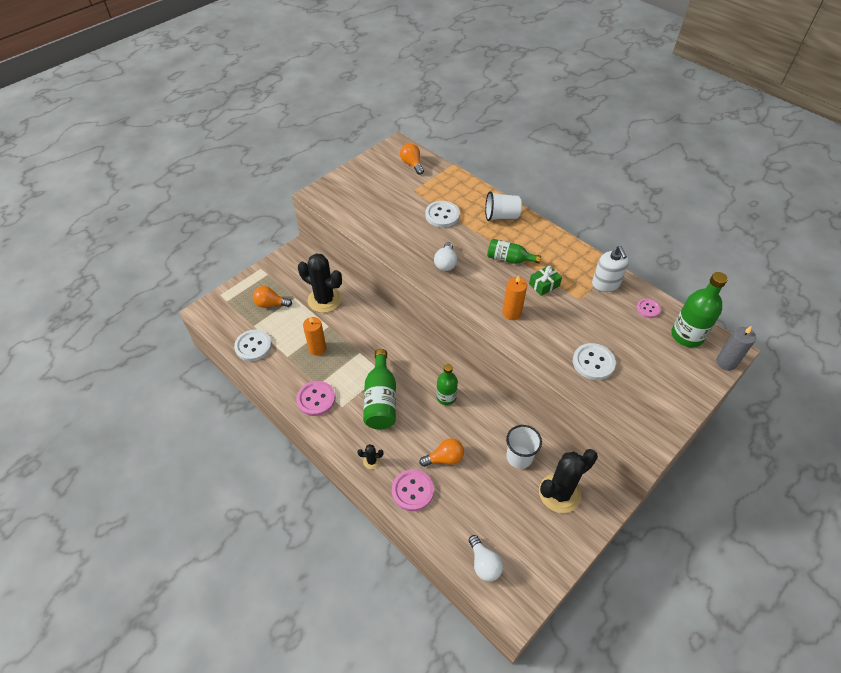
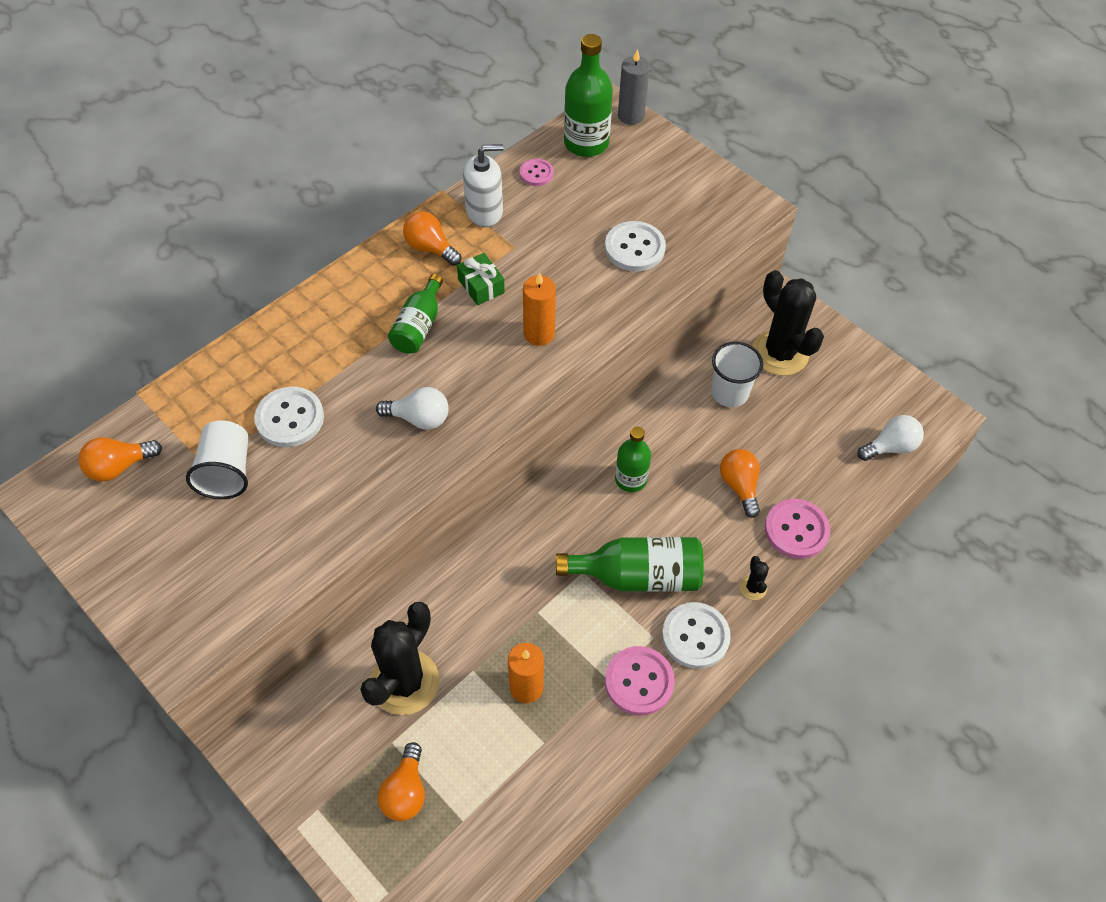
camera: 90 degrees left, 5 degrees up
white button [234,330,272,361] -> white button moved to [662,602,731,669]
white cup [485,191,522,221] -> white cup moved to [186,420,248,499]
none -> orange light bulb [403,212,461,266]

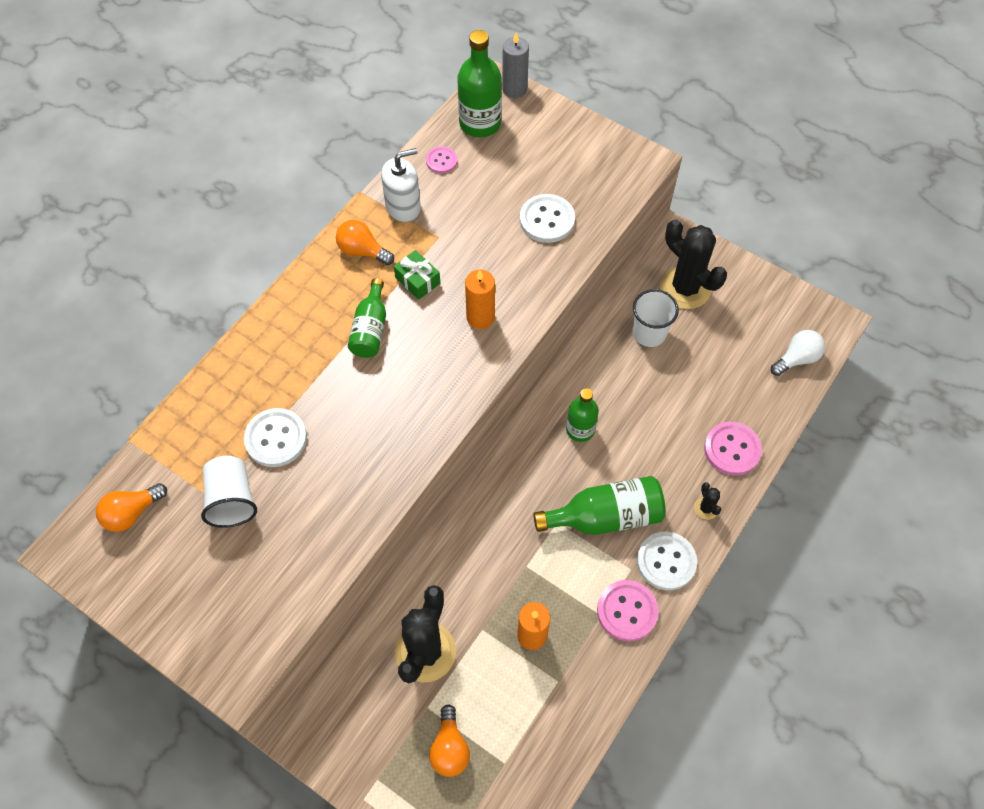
camera: 10 degrees left, 5 degrees up
white light bulb [376,387,449,430] -> none
orange light bulb [720,449,760,518] -> none

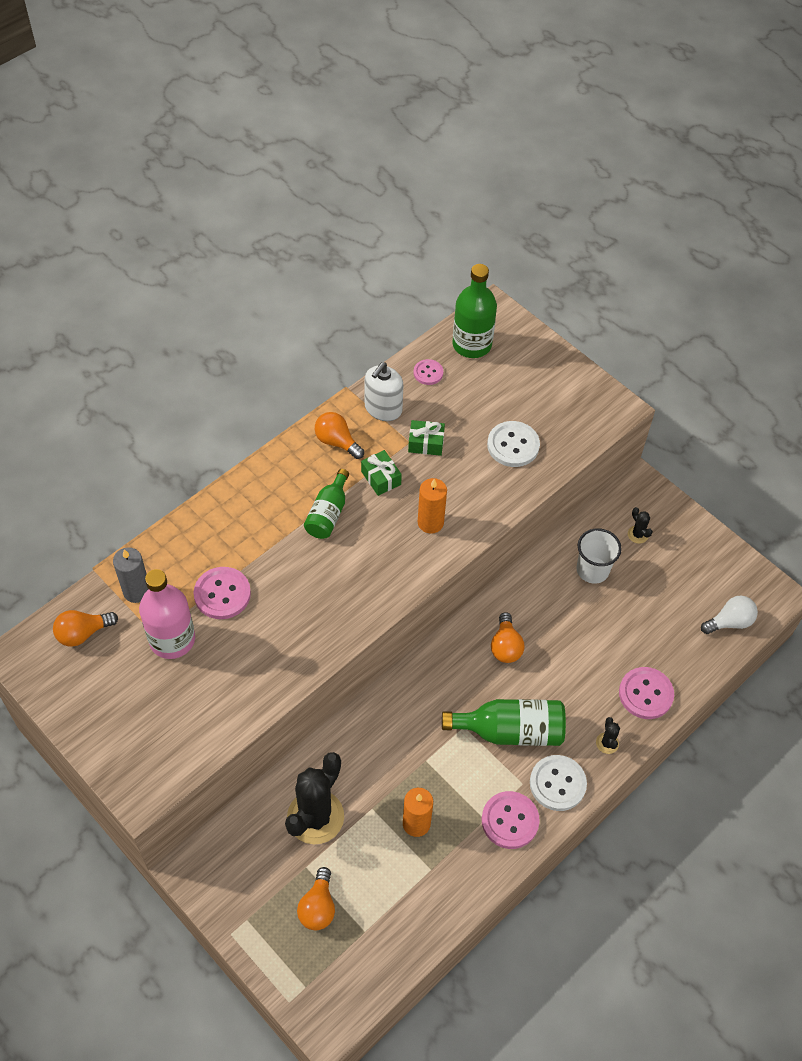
camera: 10 degrees right, 5 degrees down
white cup [201,456,257,528] -> pink bottle [139,569,195,659]
white button [244,408,307,467] -> pink button [193,567,251,619]
white soap dispenser [381,148,421,222] -> white soap dispenser turned 135 degrees clockwise [365,362,403,421]
grey candle [502,32,529,98] -> grey candle moved to [113,547,148,603]
green bottle [566,388,599,442] -> orange light bulb [491,612,524,663]
black cactus [660,219,727,309] -> black cactus [628,507,653,544], size x0.42
none -> green gift [408,420,445,456]

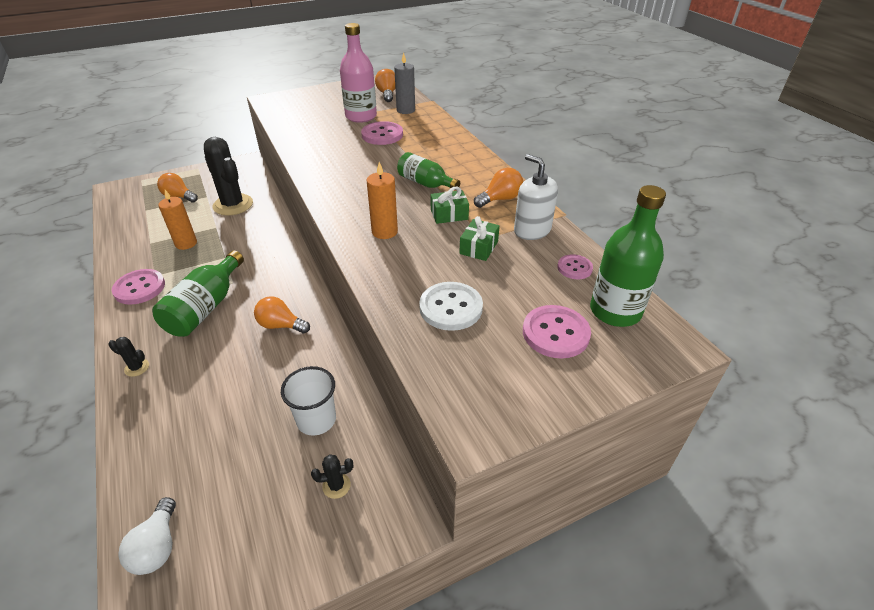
camera: 110 degrees right, 15 degrees down
white button [530,755,587,811] -> none
pink button [619,667,674,719] -> pink button moved to [523,305,591,359]

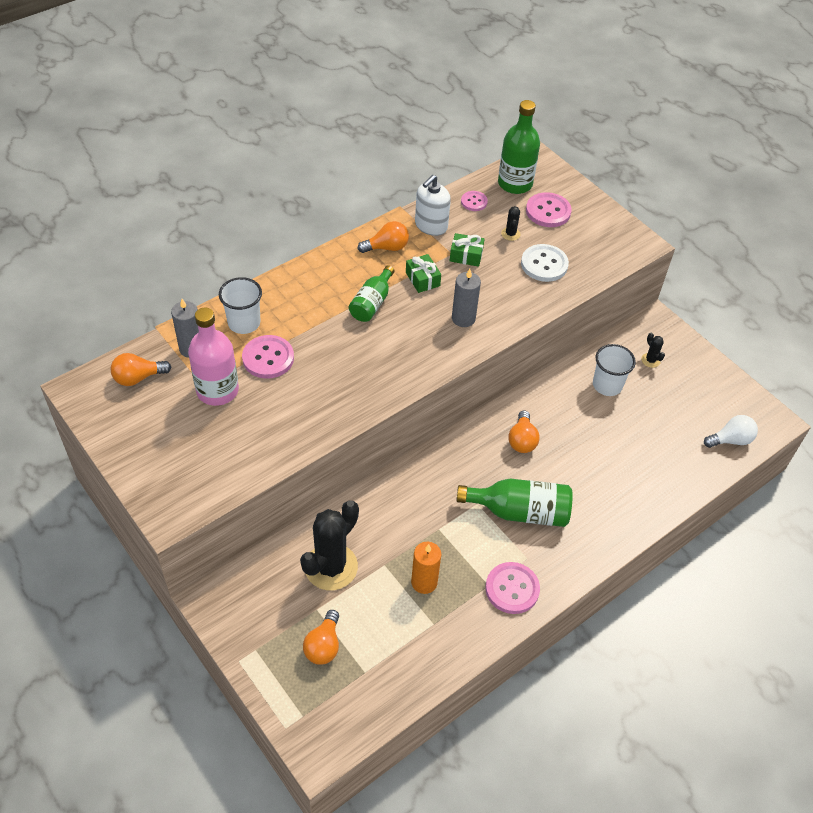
camera: 105 degrees left, 10 degrees up
black cactus [109,337,149,377] -> black cactus moved to [501,206,520,241]
orange candle [367,162,398,239] -> grey candle [452,269,481,327]
orange light bulb [474,168,523,208] -> orange light bulb turned 120 degrees clockwise [358,221,409,253]
none -> white cup [219,277,262,334]

